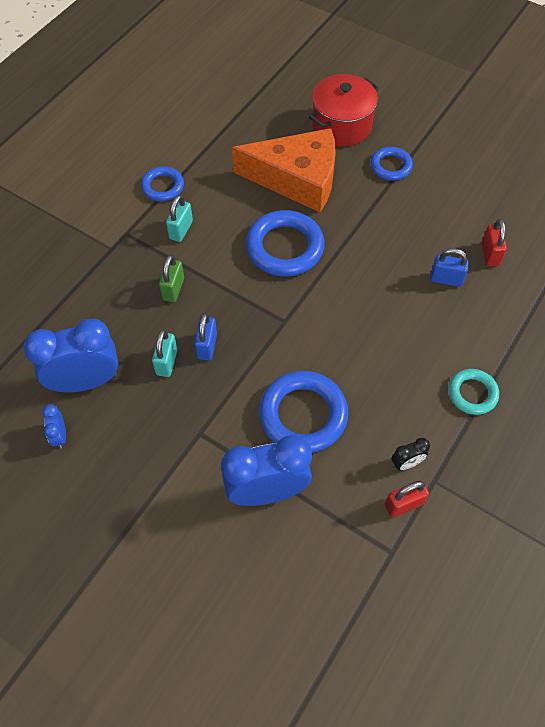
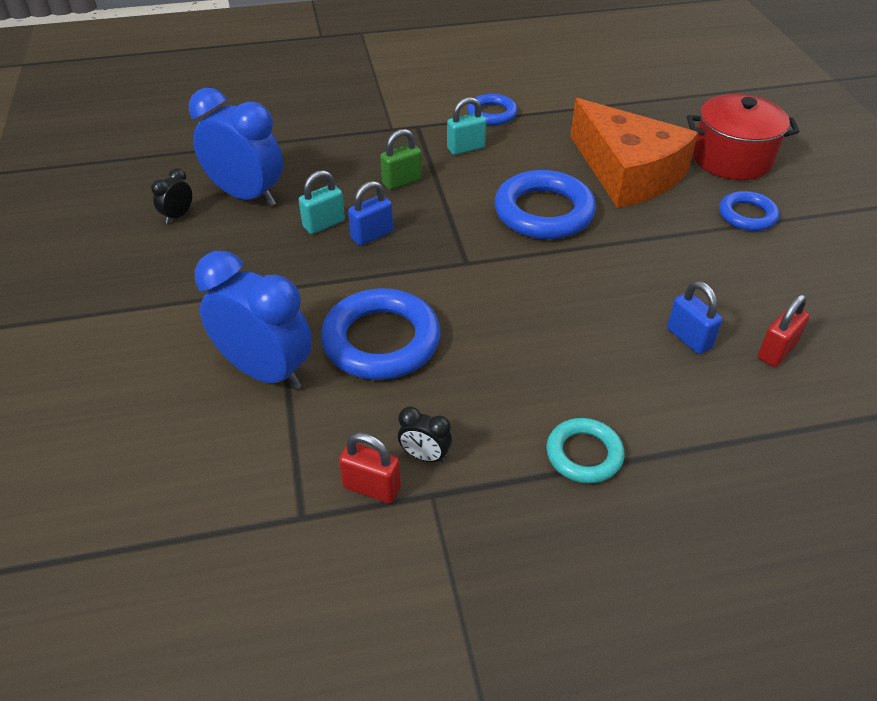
camera: 45 degrees right, 15 degrees down
blue clock [42,404,66,449] -> black clock [151,168,192,224]

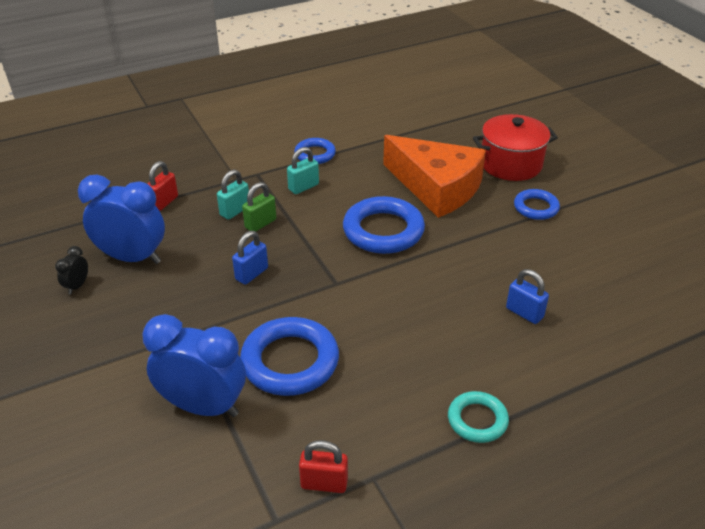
camera: 15 degrees left, 5 degrees down
turquoise padlock [299,170,345,234] -> turquoise padlock moved to [217,170,249,220]
black clock [398,406,452,463] -> none
red padlock [758,294,809,367] -> red padlock moved to [148,161,178,211]

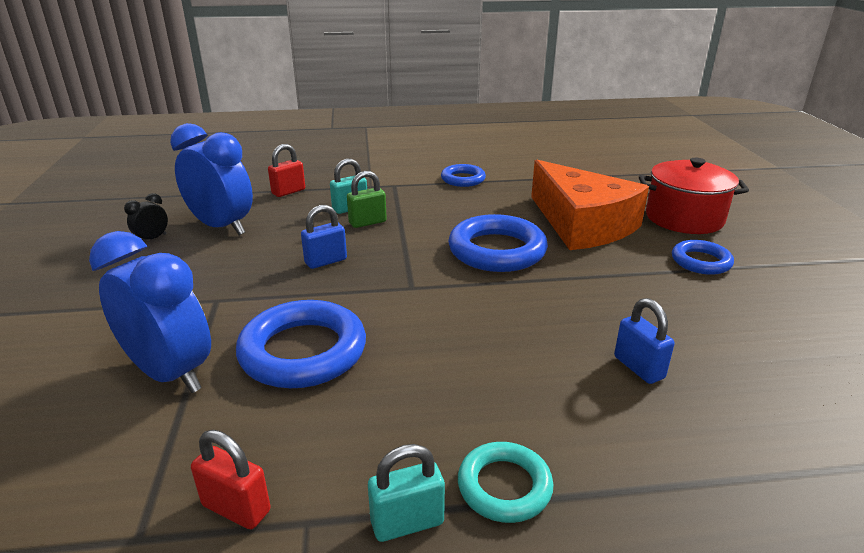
camera: 20 degrees right, 10 degrees down
turquoise padlock [287,147,319,194] -> turquoise padlock moved to [368,444,445,542]

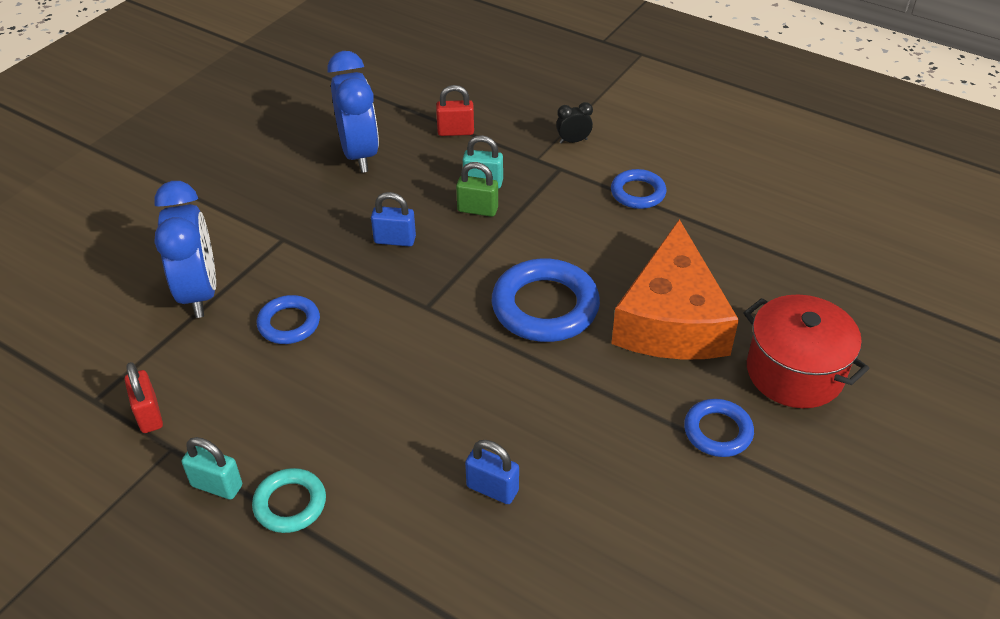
camera: 40 degrees right, 15 degrees up
black clock [124,193,168,240] -> black clock moved to [556,102,593,144]
blue ring [236,300,366,388] -> blue ring [257,295,320,344], size x0.57
blue padlock [614,298,675,384] -> blue padlock turned 75 degrees counterclockwise [465,440,519,504]

